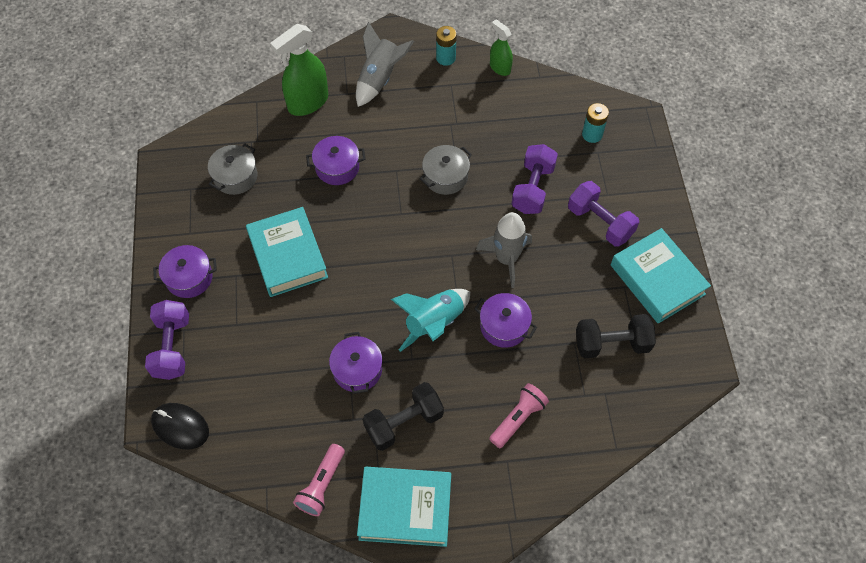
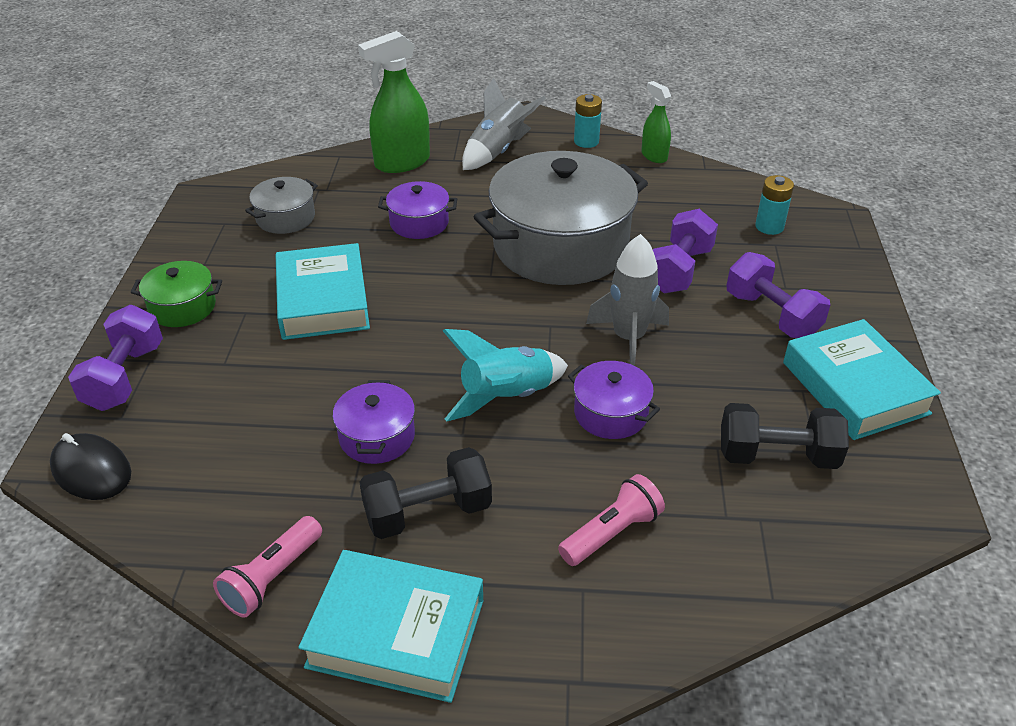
camera: 10 degrees right, 20 degrees down
purple pot [153,245,217,298] -> green pot [131,261,222,327]
grey pot [420,145,472,195] -> grey pot [474,151,648,285], size x2.22

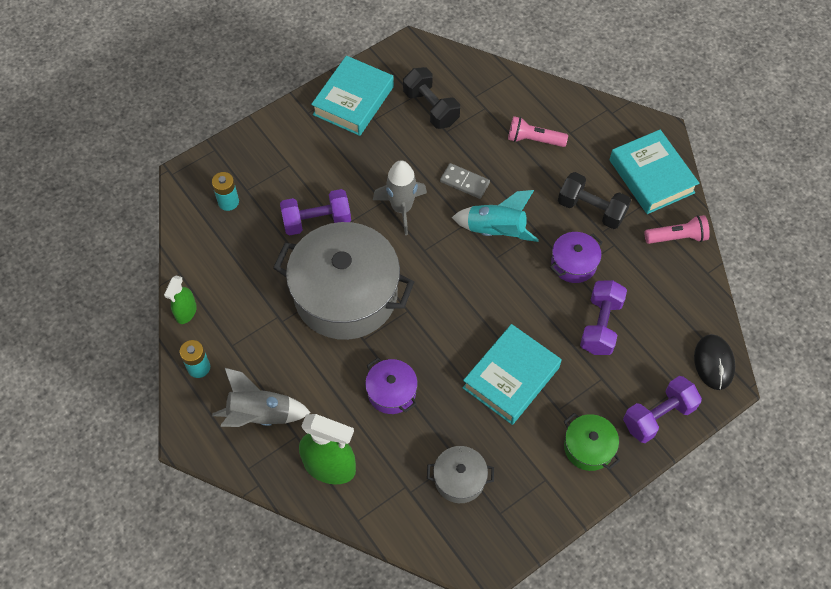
camera: 130 degrees left, 20 degrees up
purple pot [568,361,660,439] -> grey domino [440,163,490,199]
purple dumbbell [726,252,830,338] -> purple dumbbell moved to [580,280,627,355]

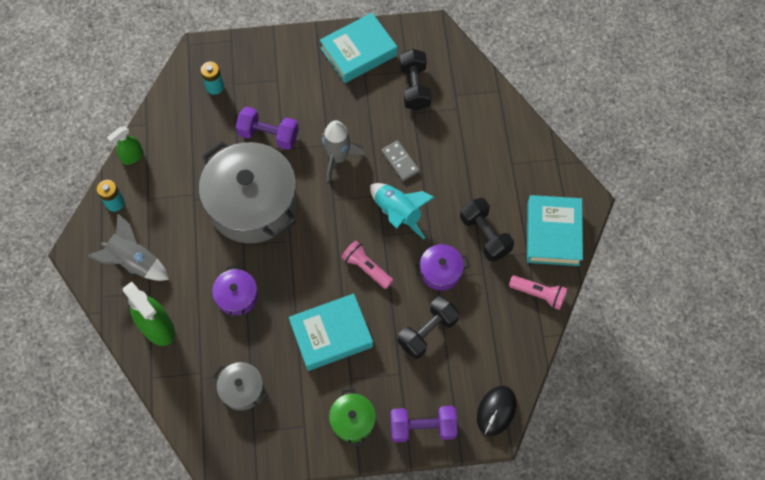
camera: 30 degrees right, 5 degrees up
pink flashlight [508,116,568,147] -> pink flashlight moved to [341,241,393,289]
purple dumbbell [580,280,627,355] -> black dumbbell [398,296,460,359]

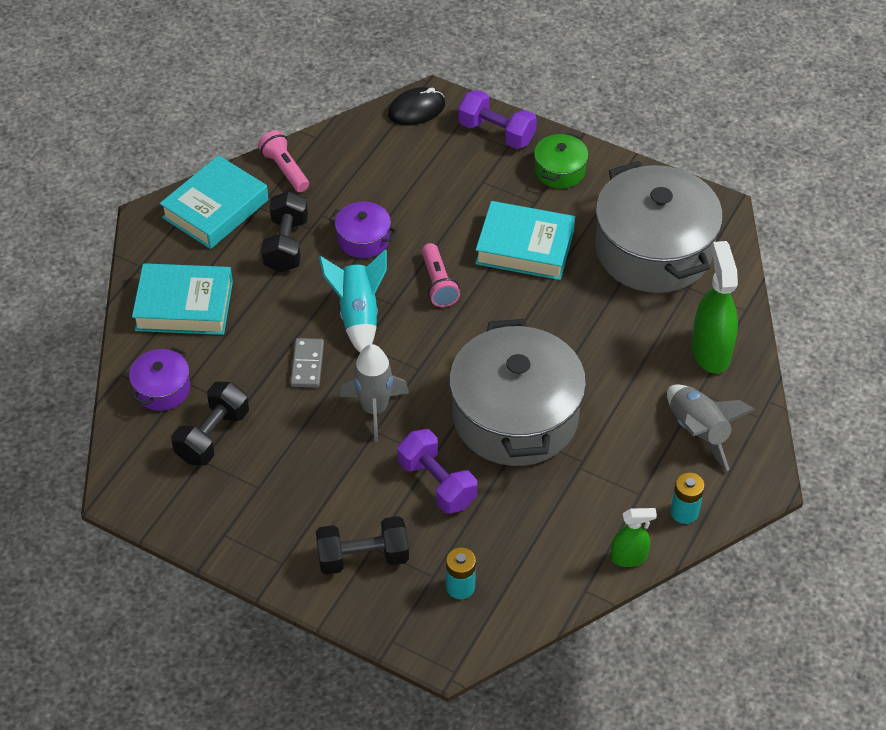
camera: 145 degrees left, 15 degrees down
purple pot [212,265,258,318] -> purple pot moved to [129,347,190,411]
grey pot [214,362,267,411] -> grey pot [595,161,723,293], size x2.22
turquoise book [320,13,397,83] -> turquoise book moved to [132,263,233,335]
black dumbbell [398,296,460,359] -> black dumbbell moved to [316,516,409,575]

